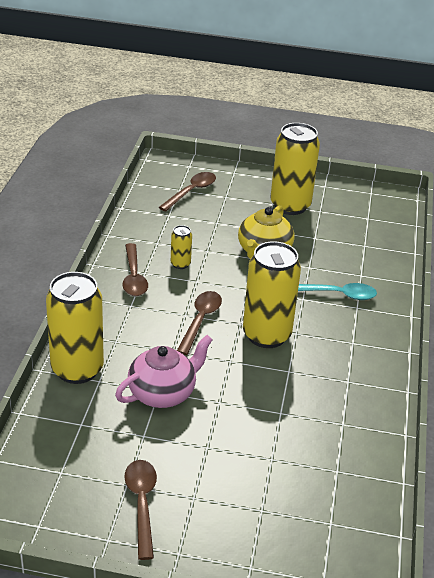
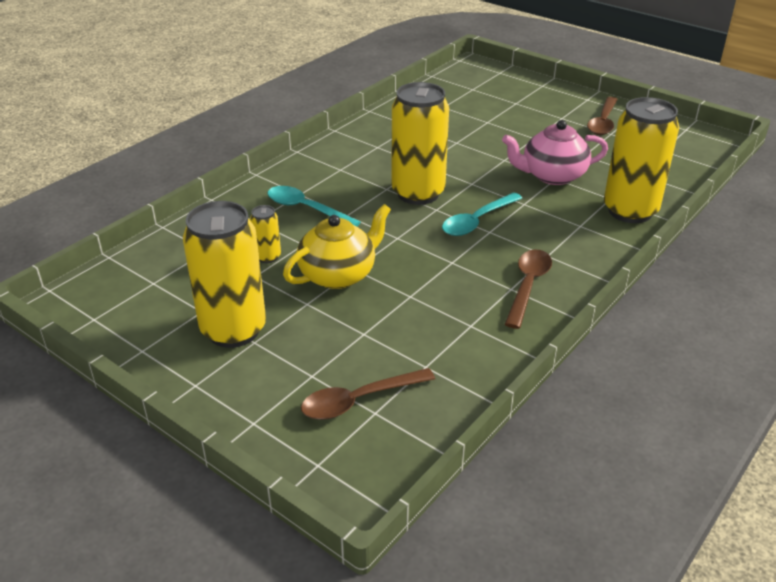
camera: 150 degrees left, 0 degrees up
yellow can [171,225,192,269] -> yellow can moved to [250,205,281,263]
brown spoon [177,291,222,355] -> turquoise spoon [442,192,522,236]

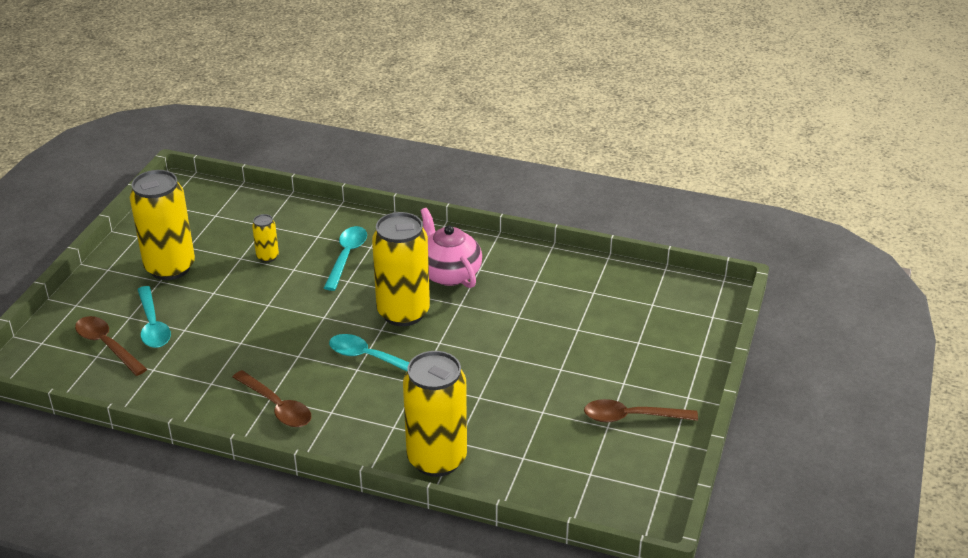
camera: 70 degrees right, 0 degrees up
yellow teapot [283,204,391,289] -> none
pink teapot [502,120,608,185] -> pink teapot moved to [420,208,482,288]
brown spoon [505,250,552,329] -> brown spoon turned 45 degrees clockwise [233,370,311,427]
none -> turquoise spoon [137,286,171,348]

